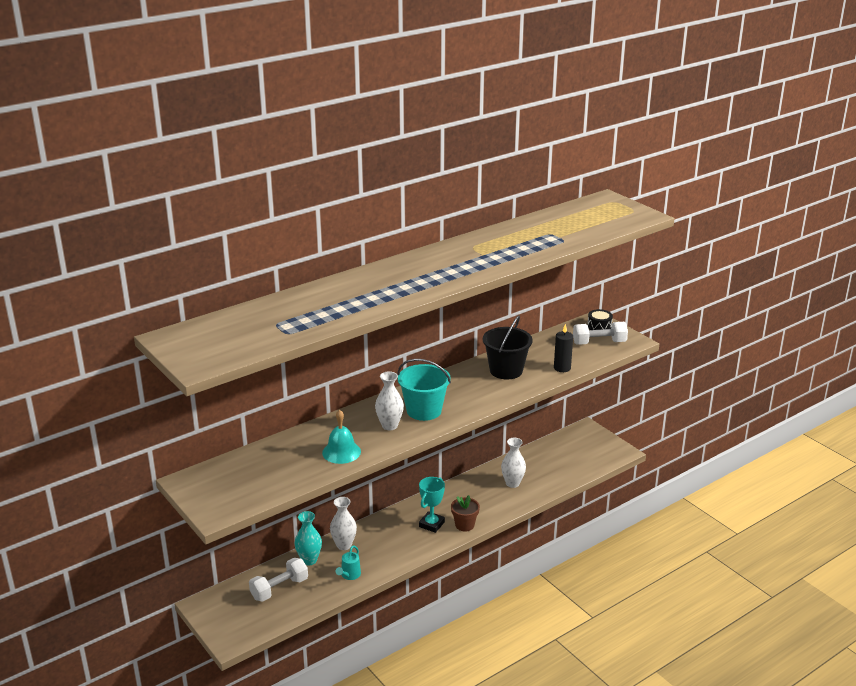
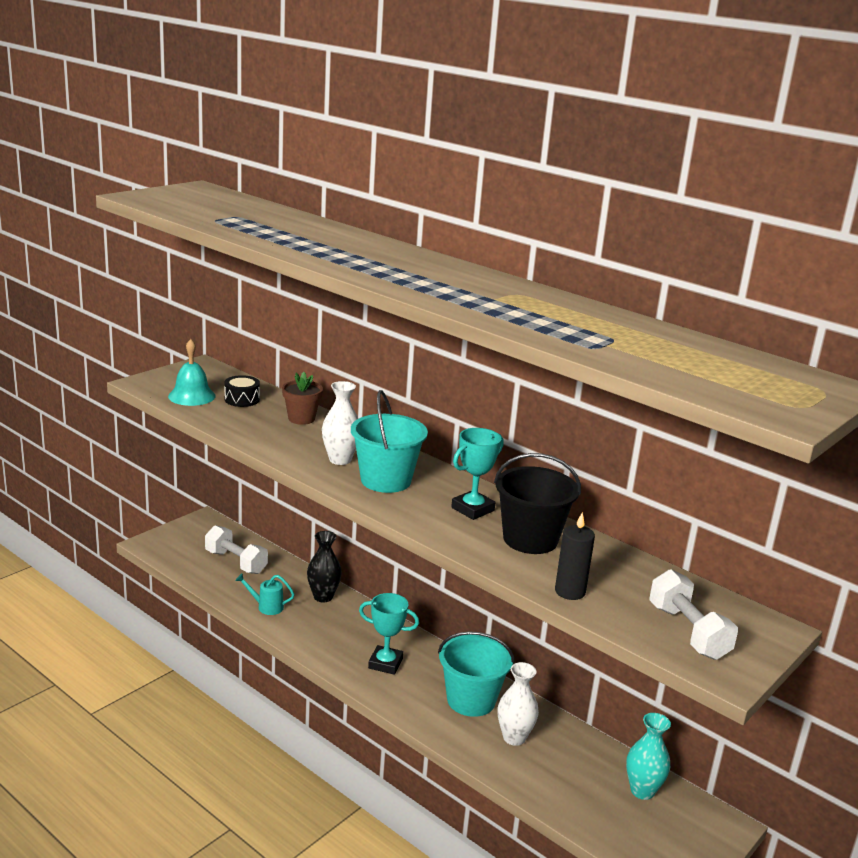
camera: 75 degrees right, 5 degrees down
turquoise vase [295,511,322,566] -> turquoise vase moved to [626,713,671,800]
turquoise bell [322,410,361,464] -> turquoise bell moved to [168,339,216,406]
white vase [330,497,357,550] -> black vase [307,531,342,603]
brown flower pot [451,495,480,531] -> brown flower pot moved to [282,372,323,425]
black drum [587,309,613,330] -> black drum moved to [224,375,260,407]
none -> turquoise bucket [438,631,515,717]
none -> turquoise trophy [451,428,504,520]

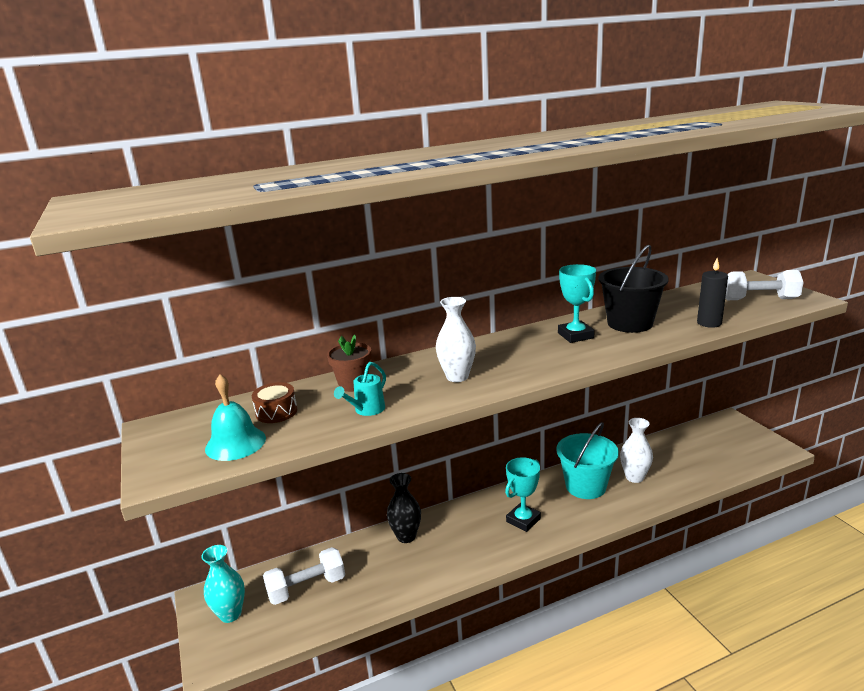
camera: 60 degrees left, 0 degrees up
black drum [224,375,260,407] -> brown drum [252,382,297,423]
turquoise watering can [236,573,295,615] -> turquoise watering can moved to [334,362,386,416]
turquoise bucket [351,390,428,493] -> none
turquoise vase [626,713,671,800] -> turquoise vase moved to [201,545,245,623]

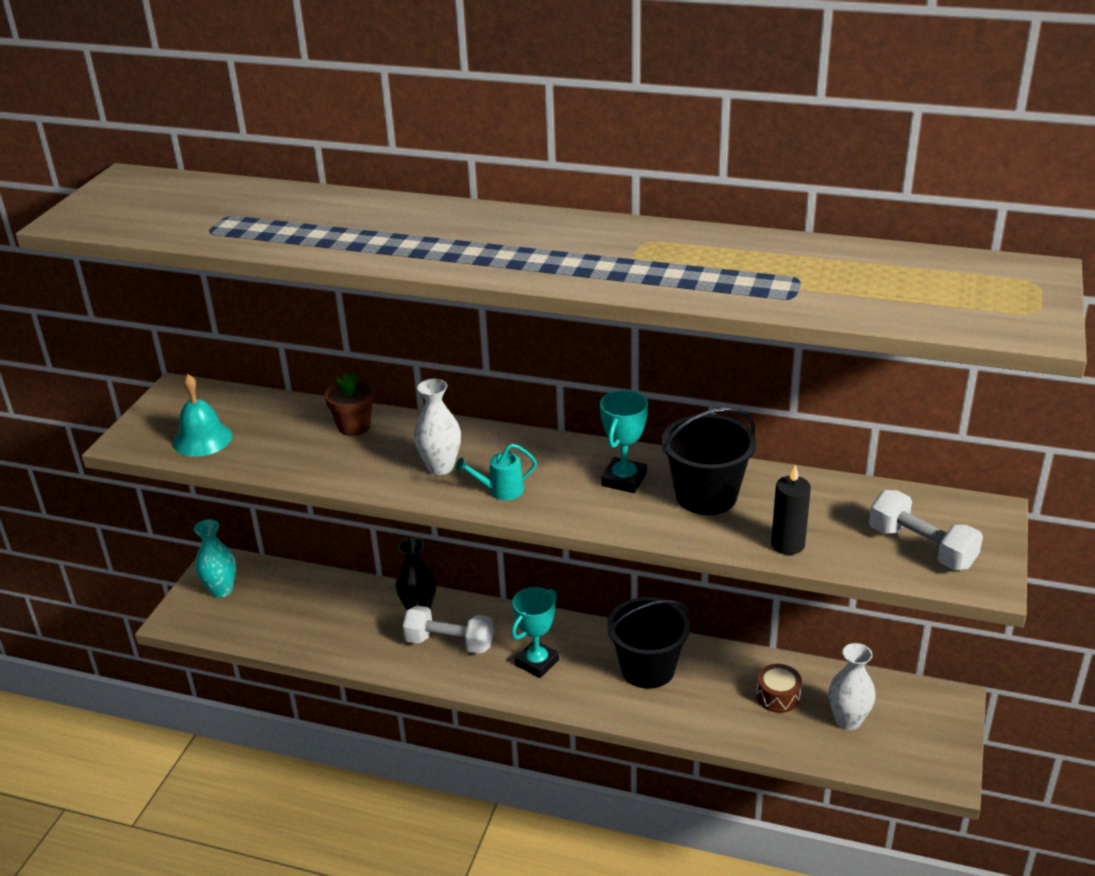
camera: 40 degrees right, 10 degrees up
brown drum [252,382,297,423] -> brown drum moved to [756,664,802,713]
white dumbbell [263,547,345,605] -> white dumbbell moved to [403,605,494,654]
turquoise watering can [334,362,386,416] -> turquoise watering can moved to [455,443,537,500]
turquoise trophy [505,457,541,532] -> turquoise trophy turned 45 degrees counterclockwise [511,587,559,678]
turquoise bucket [556,422,619,499] -> black bucket [607,597,690,689]
white vase [620,418,653,483] -> white vase moved to [828,643,876,730]

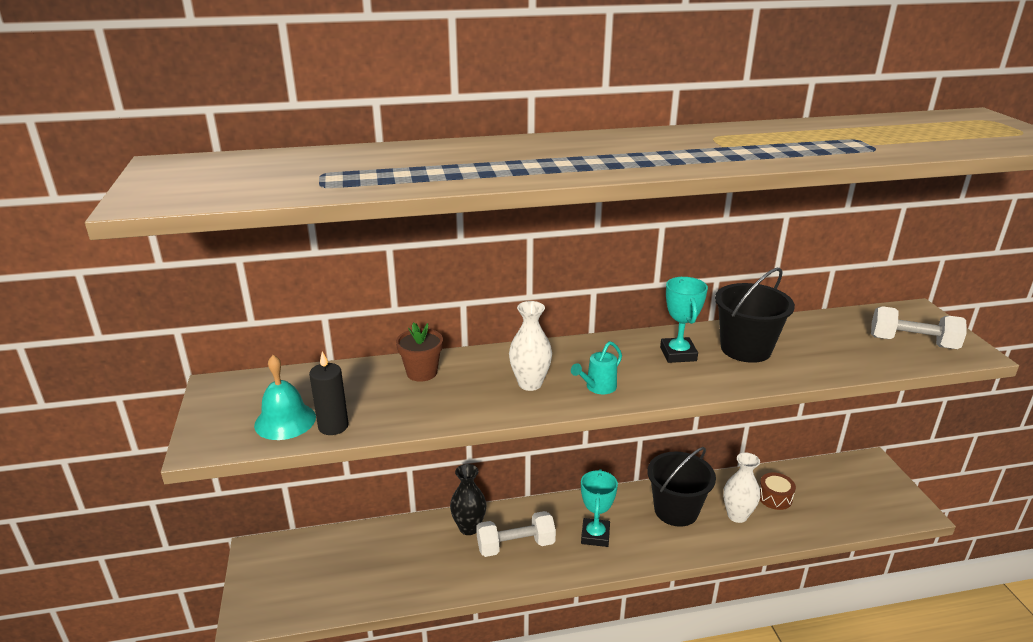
camera: 30 degrees left, 5 degrees down
turquoise vase [194,519,236,598] -> none
black candle [771,465,811,555] -> black candle moved to [309,351,349,435]
white vase [828,643,876,730] -> white vase moved to [723,452,760,523]

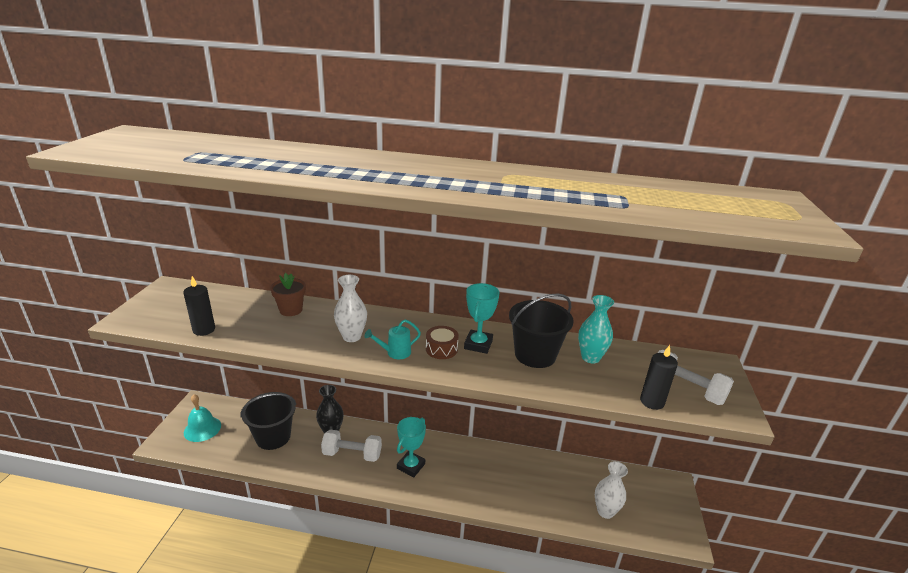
camera: 20 degrees right, 0 degrees up
turquoise bell [254,355,316,440] -> turquoise bell moved to [184,394,221,442]
black bucket [647,447,716,527] -> black bucket moved to [240,392,296,450]
white vase [723,452,760,523] -> white vase moved to [595,461,628,519]
brown drum [759,472,796,510] -> brown drum moved to [426,326,459,359]
none -> turquoise vase [578,295,614,364]
none -> black candle [640,345,678,410]

